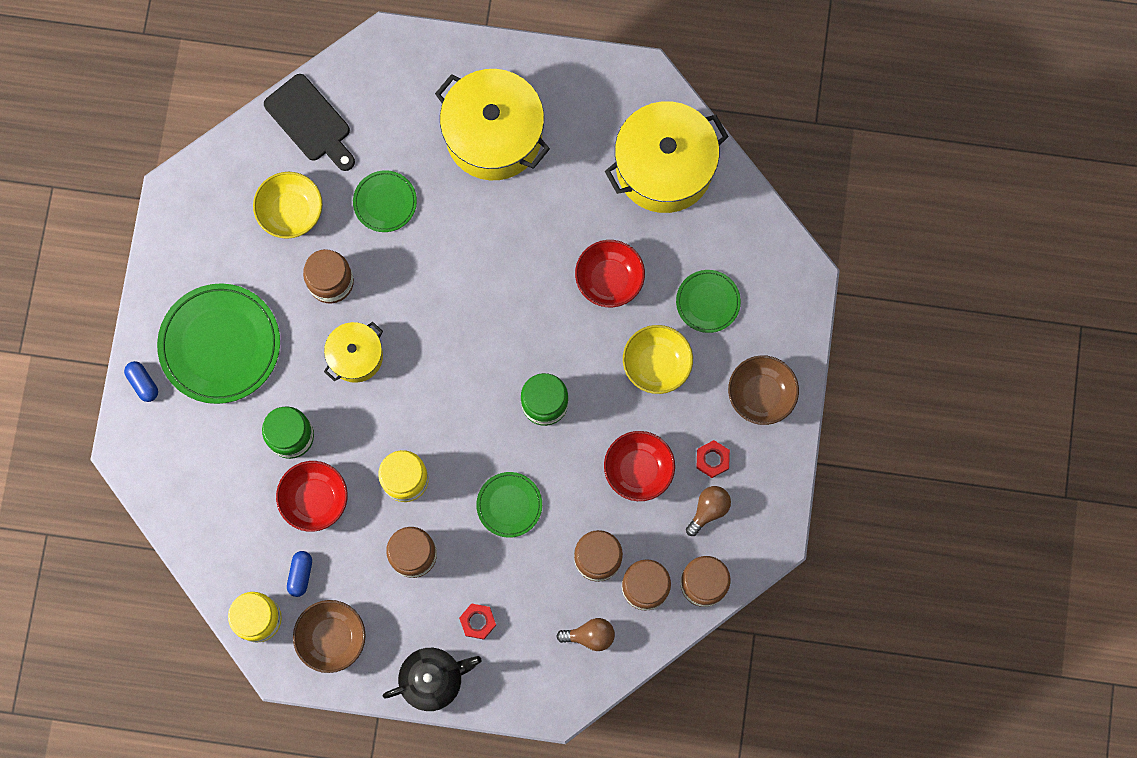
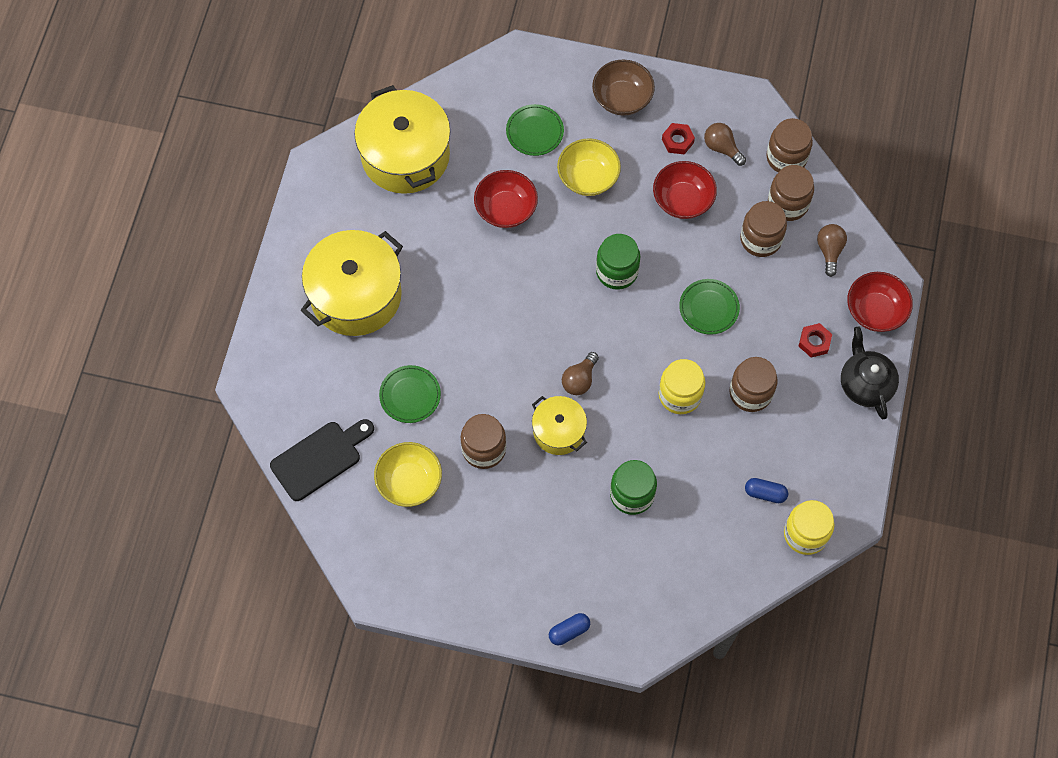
camera: 85 degrees left, 10 degrees down
green plate [157,283,280,404] -> none
red bowl [276,461,348,532] -> red bowl moved to [847,272,913,332]
brown bowl [293,600,366,673] -> none
none -> brown light bulb [562,352,599,395]

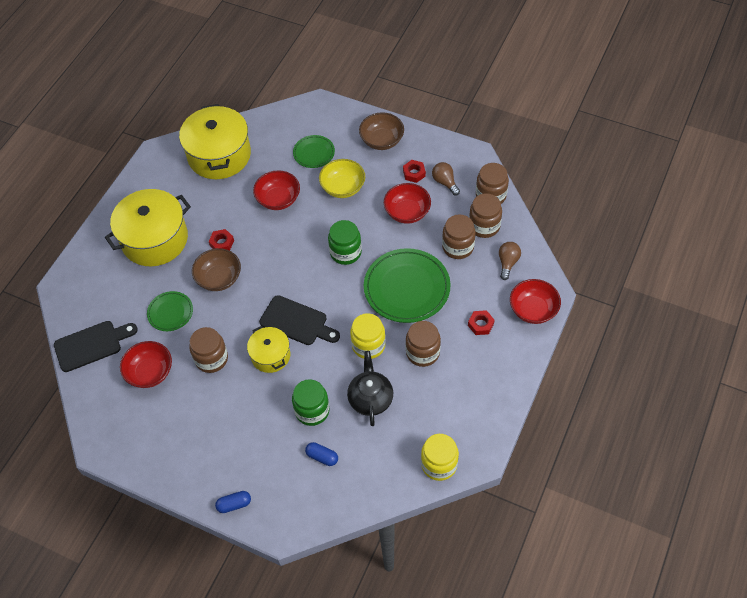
camera: 15 degrees right, 10 degrees down
yellow bowl [374,442,442,507] -> red bowl [120,341,172,388]
brown light bulb [562,352,599,395] -> black cutting board [259,295,340,345]
green plate [679,279,740,335] -> green plate [364,248,451,323], size x1.89
blue capsule [745,478,788,503] -> blue capsule moved to [305,442,338,466]
black teapot [841,327,899,419] -> black teapot moved to [347,351,393,426]
none -> brown bowl [192,248,241,291]
none -> red nut [209,229,234,251]

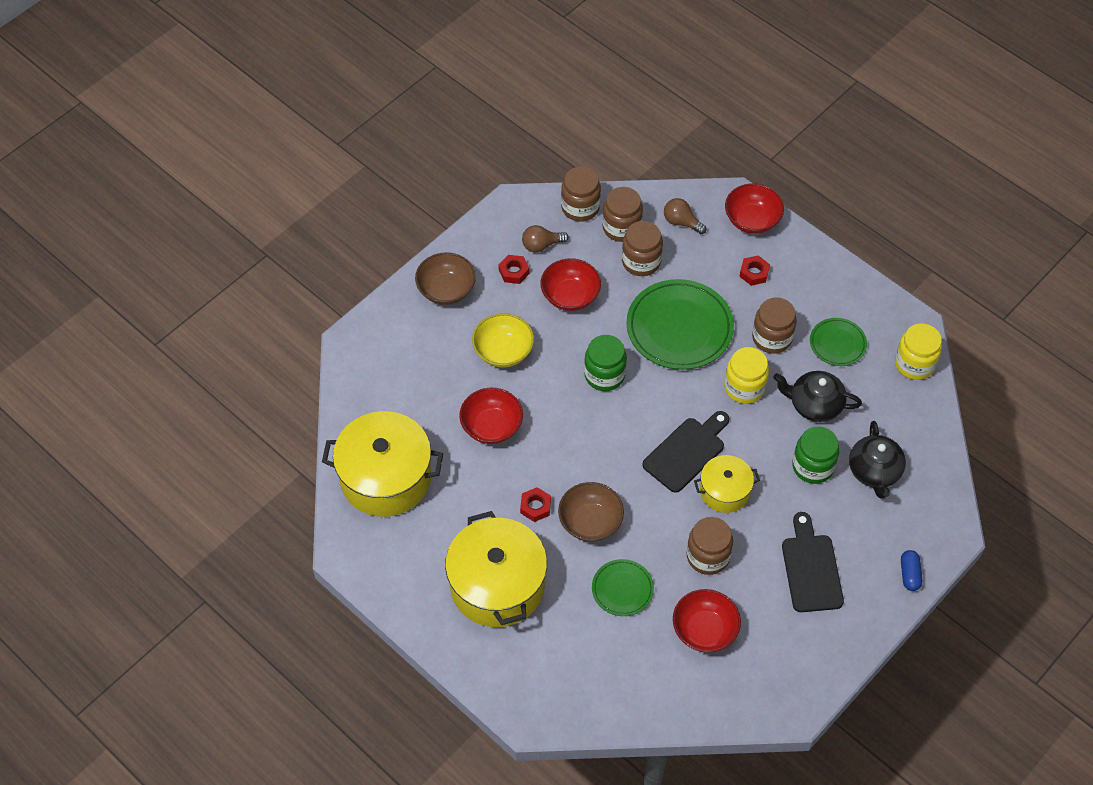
camera: 75 degrees left, 0 degrees up
black cutting board [54,321,138,372] -> black cutting board moved to [782,512,844,612]
green plate [293,135,335,168] -> green plate moved to [810,318,867,366]
blue capsule [305,442,338,466] -> black teapot [849,421,906,498]

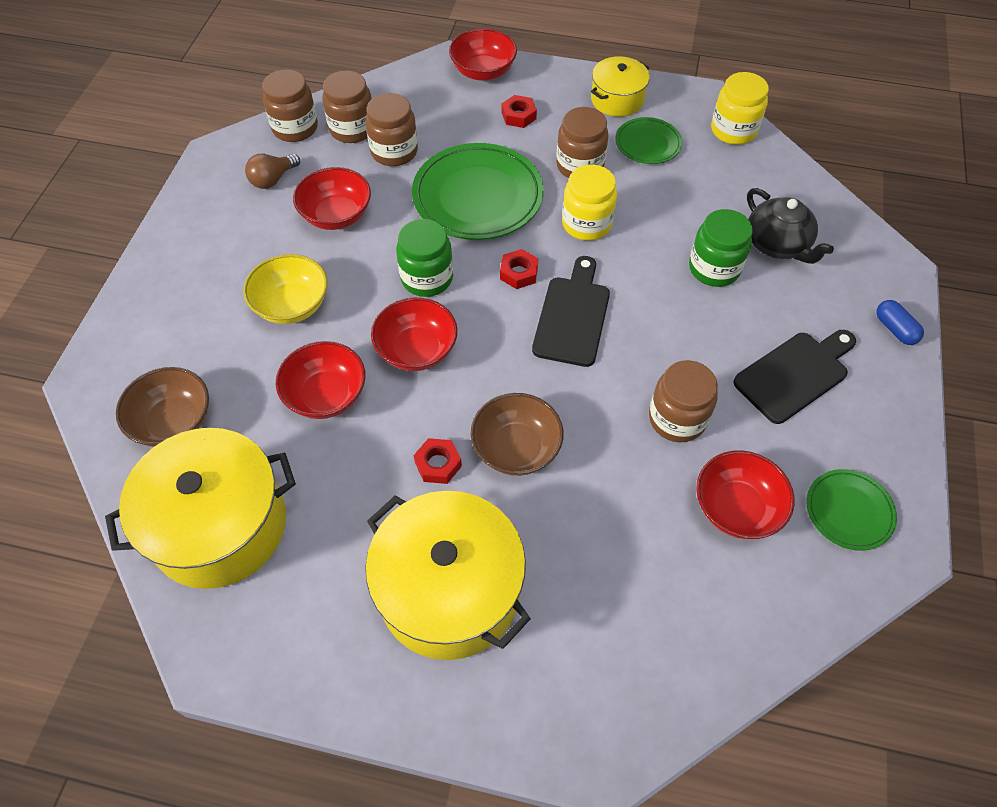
camera: 30 degrees left, 0 degrees up
brown bowl [415,252,476,305] -> brown bowl moved to [116,367,209,447]
red nut [498,255,529,284] -> red nut moved to [500,249,538,289]
green plate [592,559,654,616] -> green plate moved to [807,469,897,551]
brown light bulb [664,198,707,234] -> none
yellow pot [694,455,760,513] -> yellow pot moved to [591,56,650,117]
black teapot [773,371,862,422] -> none
black cutting board [782,512,844,612] -> black cutting board turned 90 degrees clockwise [733,330,856,424]
none -> red bowl [371,297,458,371]

